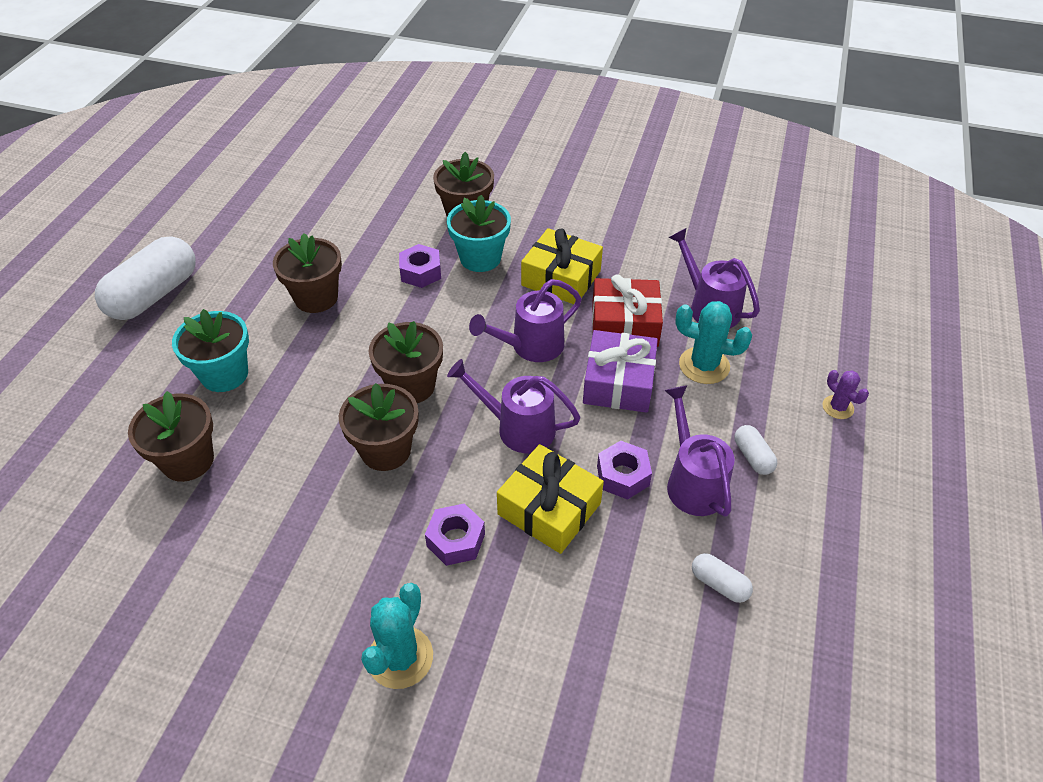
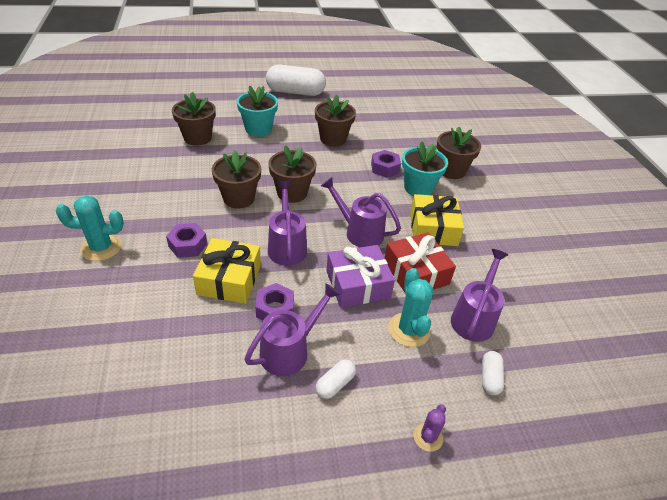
camera: 60 degrees right, 5 degrees down
white capsule [692,553,753,603] -> white capsule moved to [482,351,504,395]

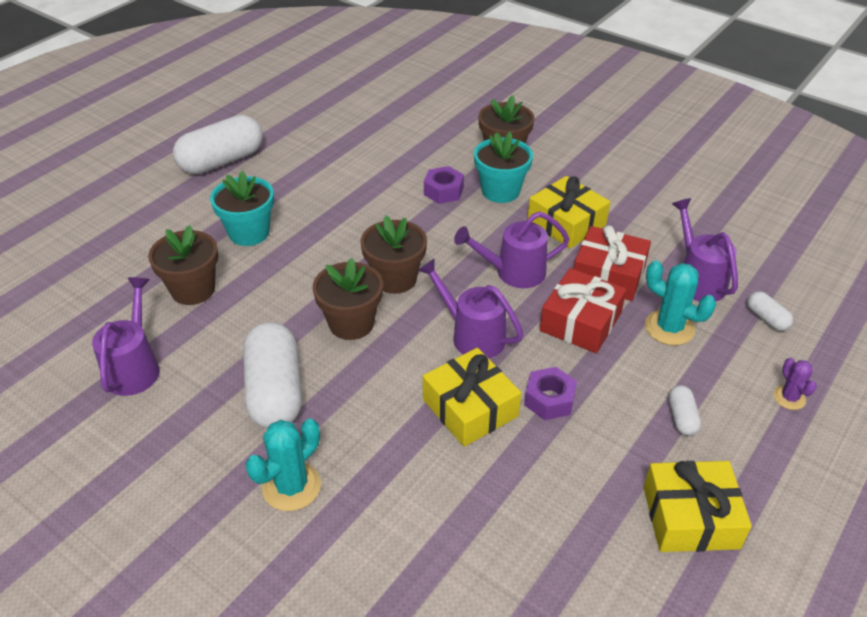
camera: 40 degrees left, 0 degrees up
purple nut [166,223,207,258] -> none
purple watering can [244,283,340,376] -> purple watering can moved to [92,277,160,396]
brown flower pot [315,94,356,146] -> none
purple gift [326,245,395,308] -> red gift [540,268,627,353]
none -> white capsule [243,322,302,429]
none -> yellow gift [643,461,752,552]

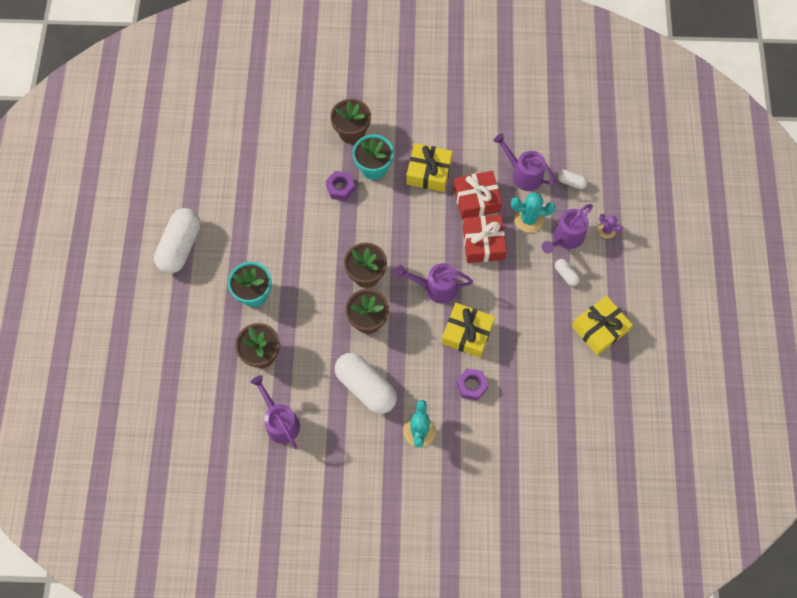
camera: 35 degrees left, 25 degrees up
purple watering can [454,211,570,288] -> purple watering can moved to [542,204,593,254]
purple nut [524,367,577,420] -> purple nut moved to [456,368,489,401]

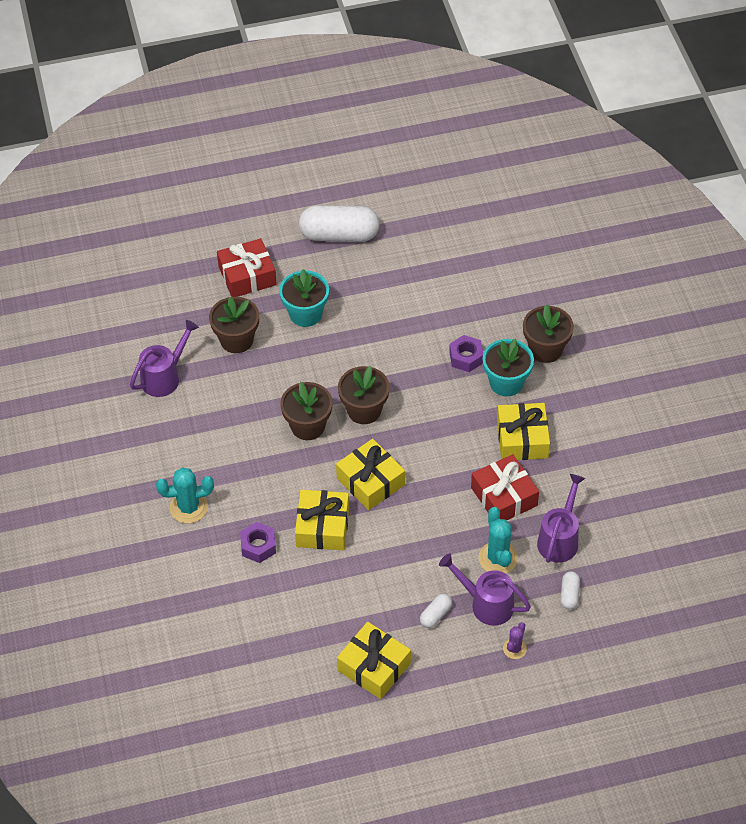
camera: 75 degrees right, 15 degrees down
white capsule [335,353,397,414] -> none
purple watering can [395,263,473,303] -> yellow gift [336,439,405,510]
red gift [463,215,507,263] -> red gift moved to [217,238,277,297]

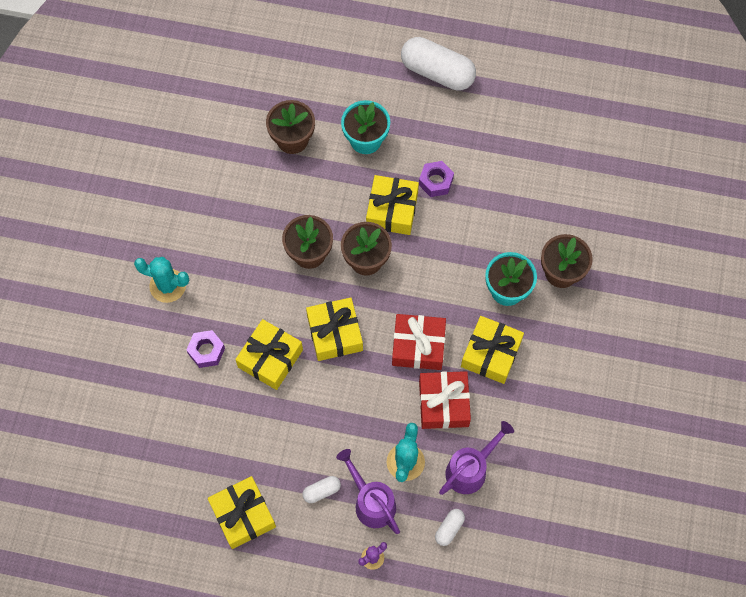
camera: 25 degrees right, 15 degrees up
purple watering can [130,320,199,397] -> none
red gift [217,238,277,297] -> red gift moved to [392,314,446,370]
purple nut [449,335,483,372] -> purple nut moved to [419,161,454,197]
none -> yellow gift [366,175,419,235]

